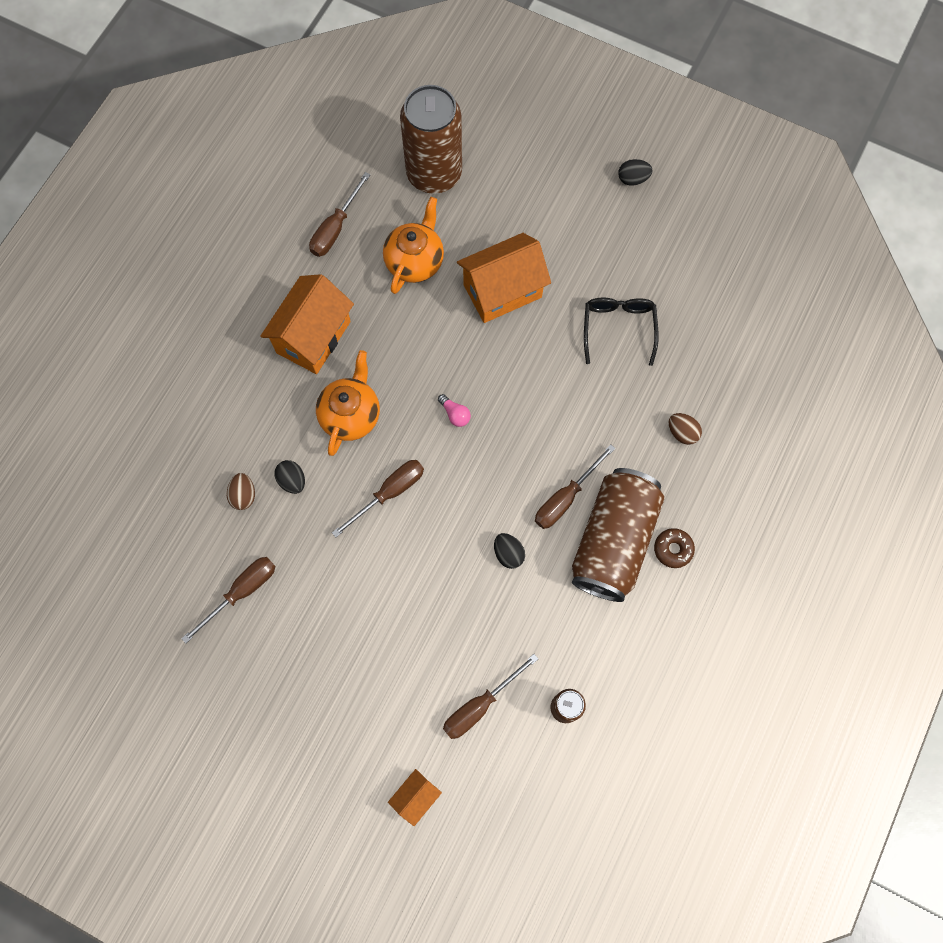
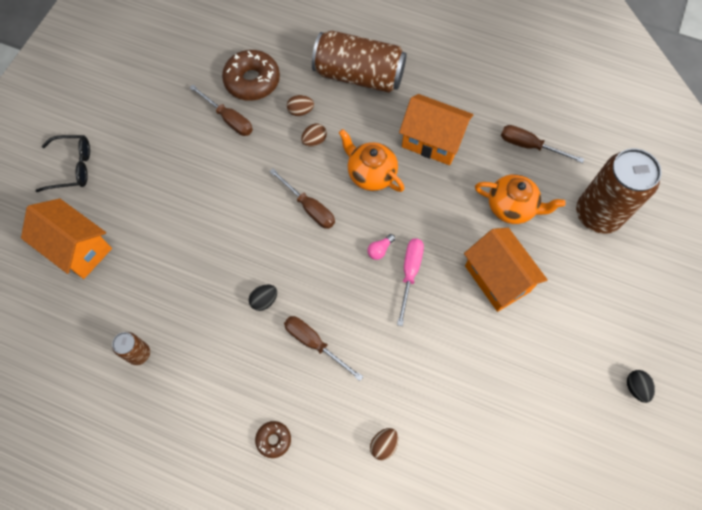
camera: 85 degrees right, 5 degrees down
black egg [275,460,305,494] -> brown egg [301,124,327,147]
orange teapot [316,350,380,456] -> orange teapot turned 150 degrees counterclockwise [339,129,404,192]
orange house [388,769,442,826] -> orange house [21,199,112,279], size x2.01
brown screwdriver [443,654,538,739] -> none
brown can [572,468,665,602] -> brown can moved to [312,30,407,93]
black glasses [584,298,659,366] -> black glasses moved to [36,135,90,192]
none -> brown donut [222,50,280,101]
none -> pink screwdriver [397,238,424,326]

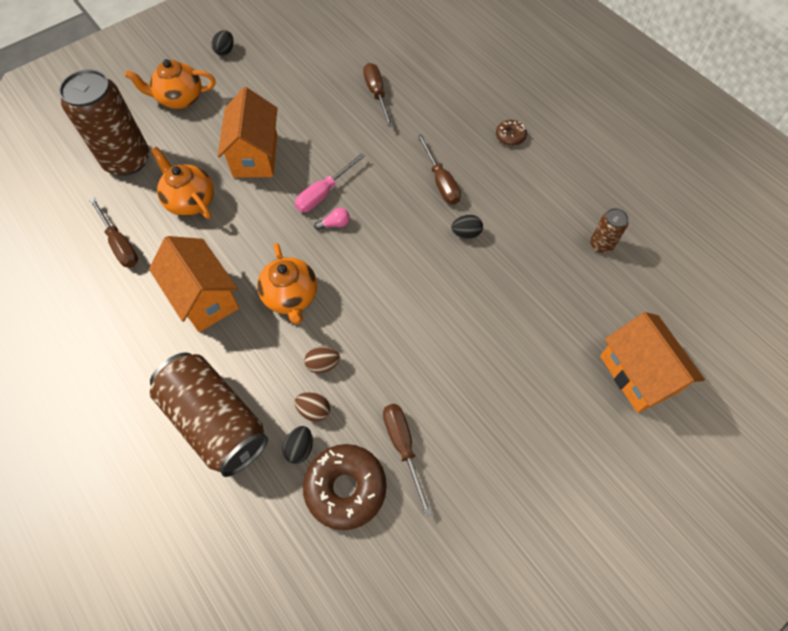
camera: 150 degrees left, 5 degrees down
black glasses [36,135,90,192] -> none
brown screwdriver [269,169,335,229] -> brown screwdriver moved to [363,63,393,127]
brown egg [370,428,398,460] -> none
none -> orange teapot [125,59,216,109]
none -> black egg [282,426,313,464]

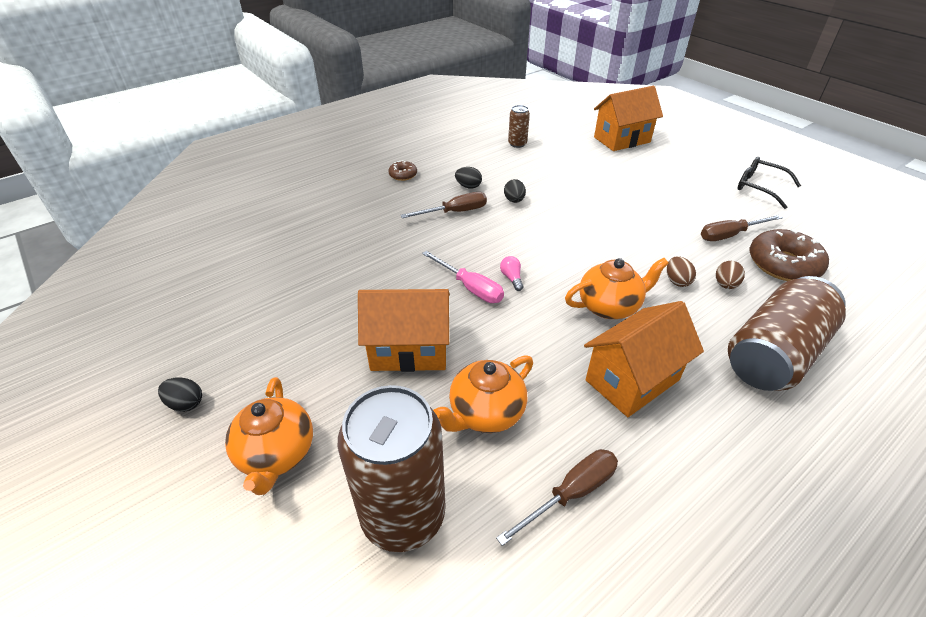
camera: 90 degrees left, 20 degrees down
black egg [282,426,313,464] -> black egg moved to [455,167,482,189]
brown screwdriver [363,63,393,127] -> none
none -> black glasses [737,157,801,209]

